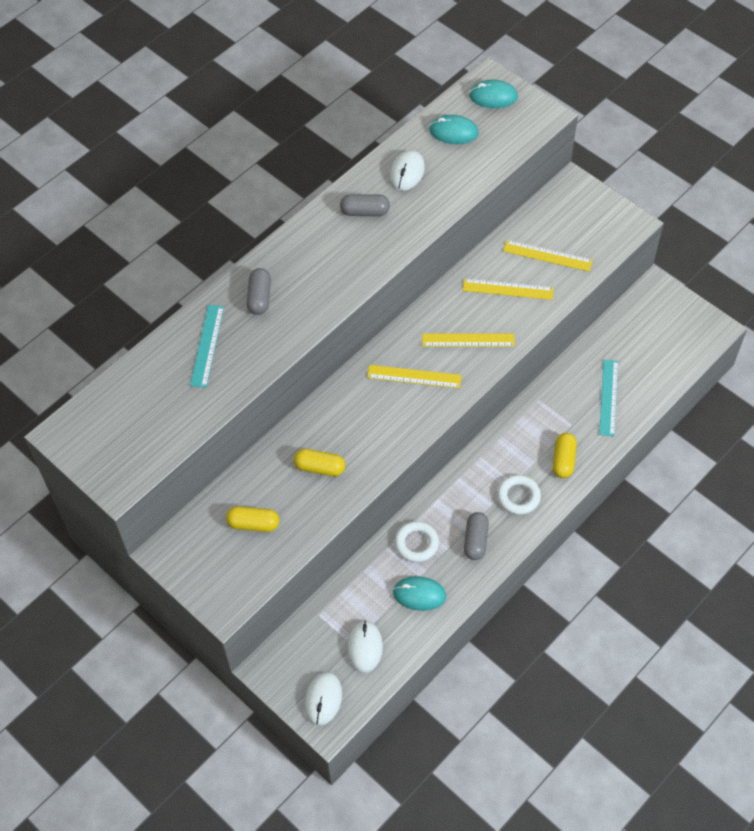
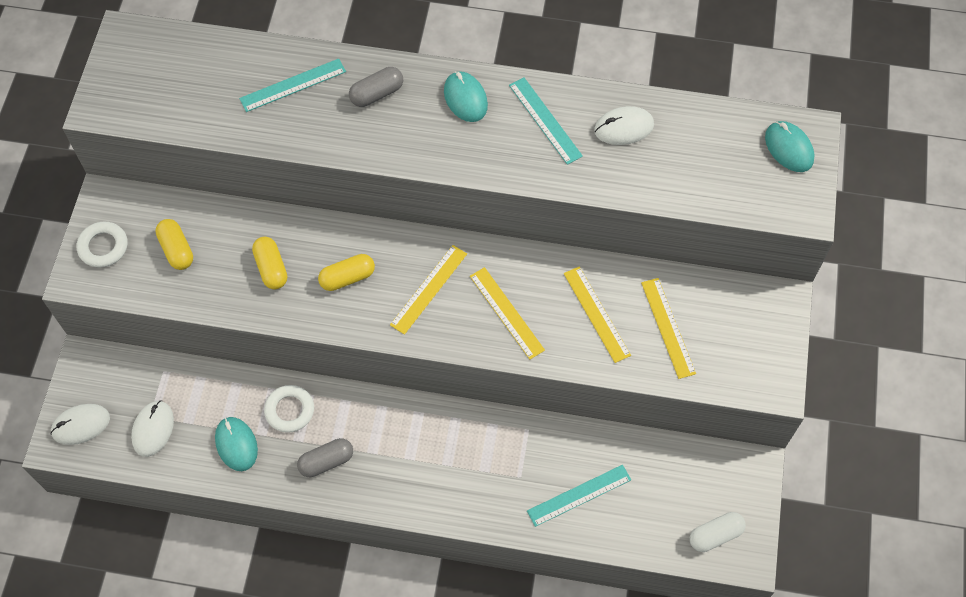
camera: 55 degrees right, 5 degrees up
grey capsule [340,194,390,216] -> turquoise ruler [509,77,583,165]
white mouse [347,620,383,673] -> white mouse turned 45 degrees counterclockwise [131,400,174,457]
yellow ruler [367,365,462,388] -> yellow ruler turned 60 degrees clockwise [390,245,467,335]
turquoise mouse [429,115,479,144] -> turquoise mouse moved to [444,71,488,122]
white ring [497,475,541,515] -> white ring moved to [77,222,128,268]
yellow capsule [553,433,577,478] -> yellow capsule moved to [318,254,375,291]
none -> white capsule [690,512,746,552]

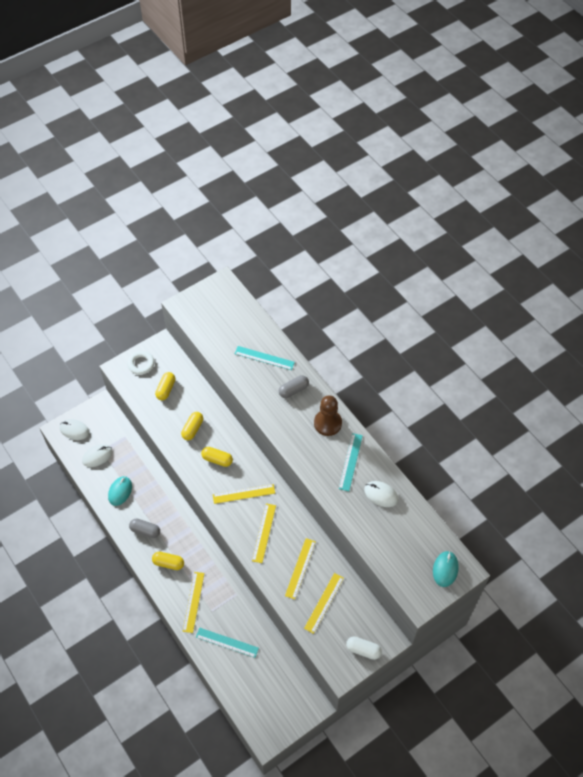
camera: 45 degrees right, 5 degrees down
white ring [264,385,314,433] -> none
grey capsule [349,67,403,107] -> grey capsule turned 45 degrees counterclockwise [279,375,309,398]
turquoise mouse [444,71,488,122] -> brown pawn [314,395,342,436]
white capsule [690,512,746,552] -> white capsule moved to [346,636,382,660]
none -> yellow capsule [152,552,184,570]
none -> yellow ruler [183,572,204,633]

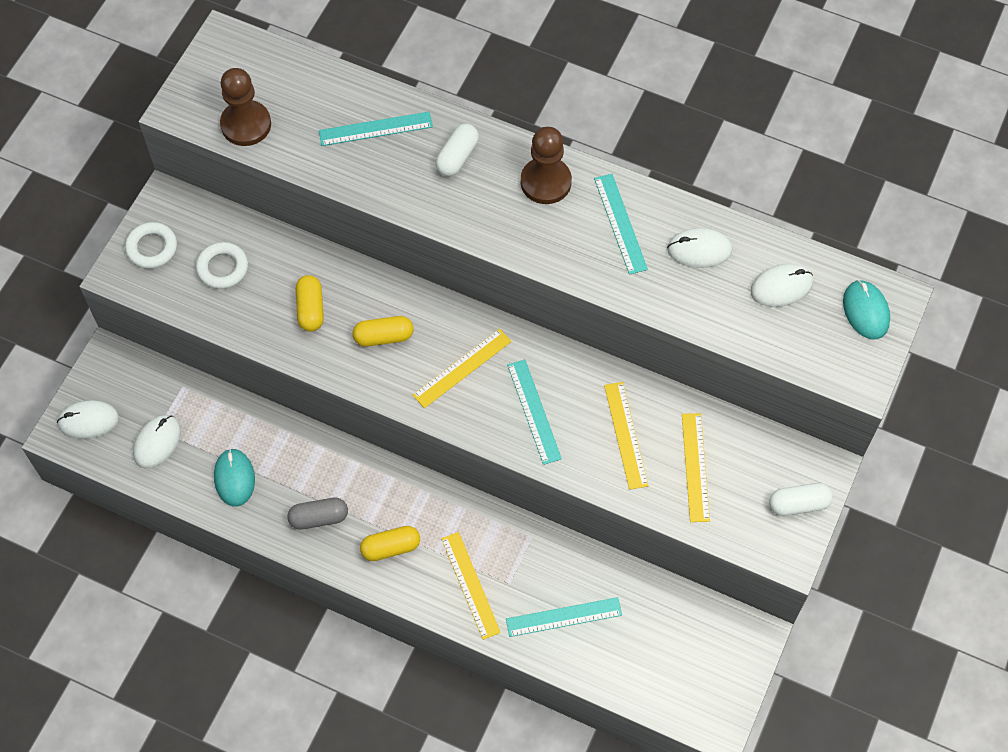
camera: 30 degrees left, 5 degrees up
yellow capsule [155,372,175,400] -> white ring [196,242,248,289]
yellow ruler [252,503,276,563] -> turquoise ruler [507,360,562,465]
grey capsule [279,375,309,398] -> white capsule [435,124,479,176]
none -> brown pawn [220,68,271,146]
none -> white mouse [750,264,813,307]

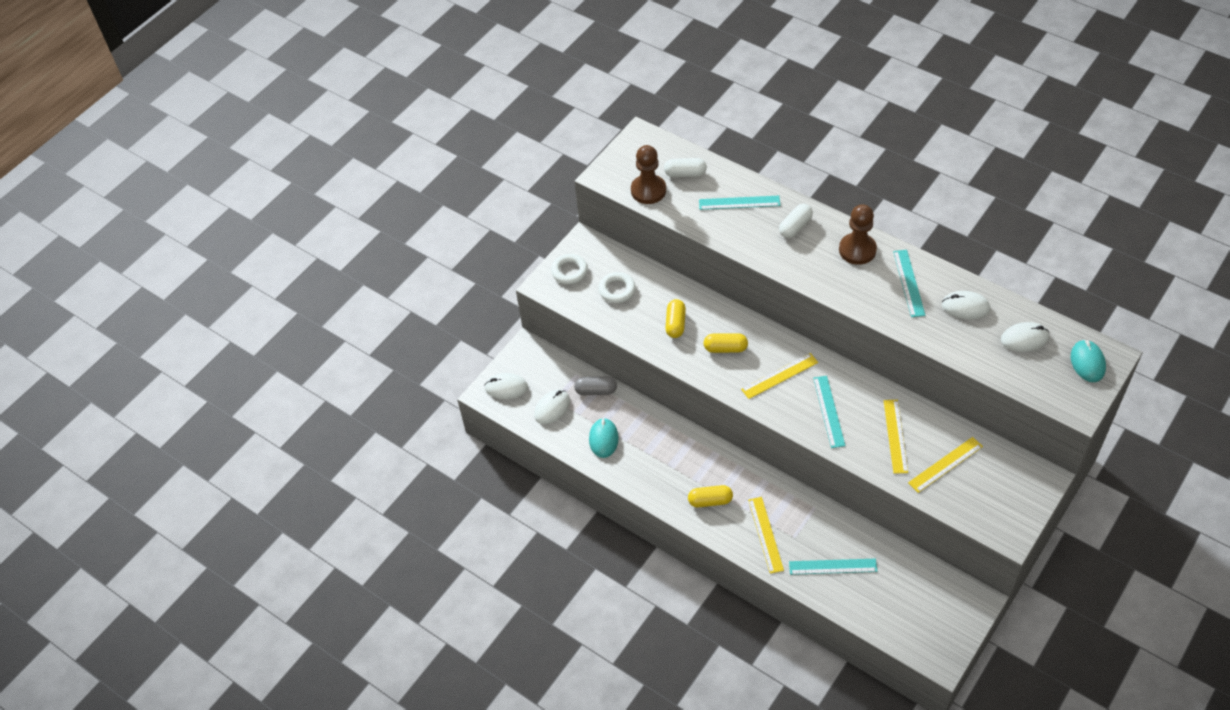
camera: 15 degrees right, 10 degrees down
grey capsule [287,498,348,530] -> grey capsule moved to [574,376,617,395]
yellow ruler [682,413,710,522] -> yellow ruler turned 45 degrees clockwise [908,437,983,493]
white capsule [769,483,833,516] -> white capsule moved to [664,158,707,177]

